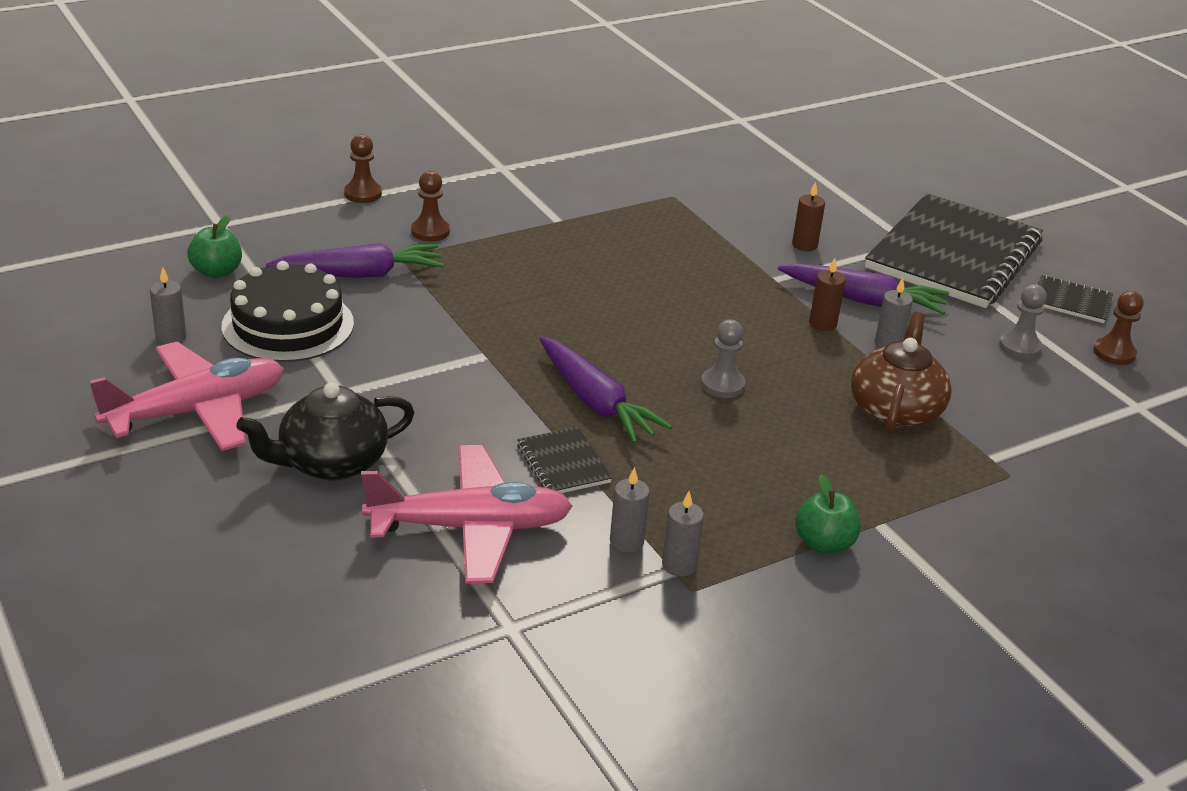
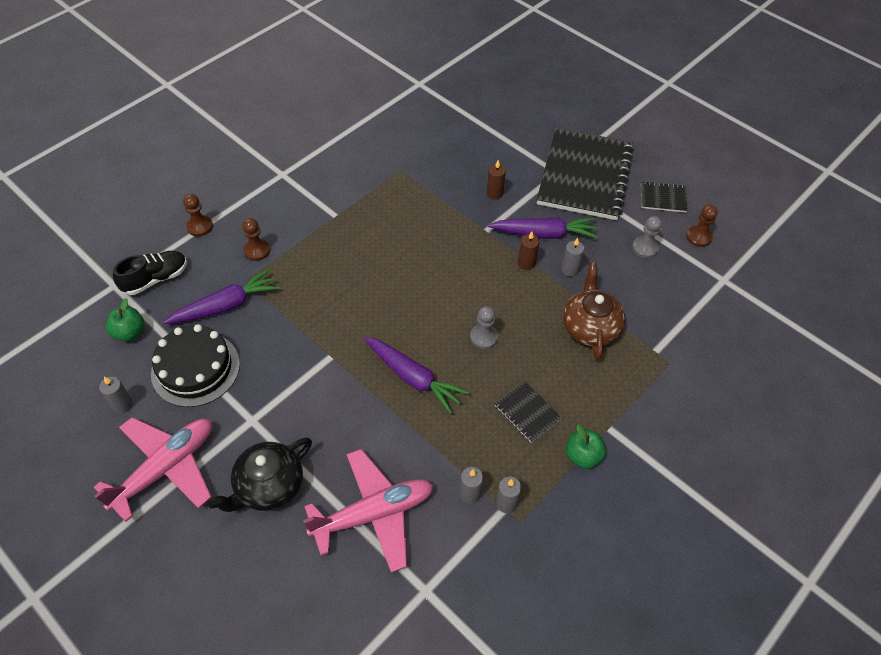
camera: 15 degrees left, 20 degrees up
black notebook [517,427,612,493] -> black notebook moved to [494,381,562,443]
none -> black shoe [113,251,187,295]

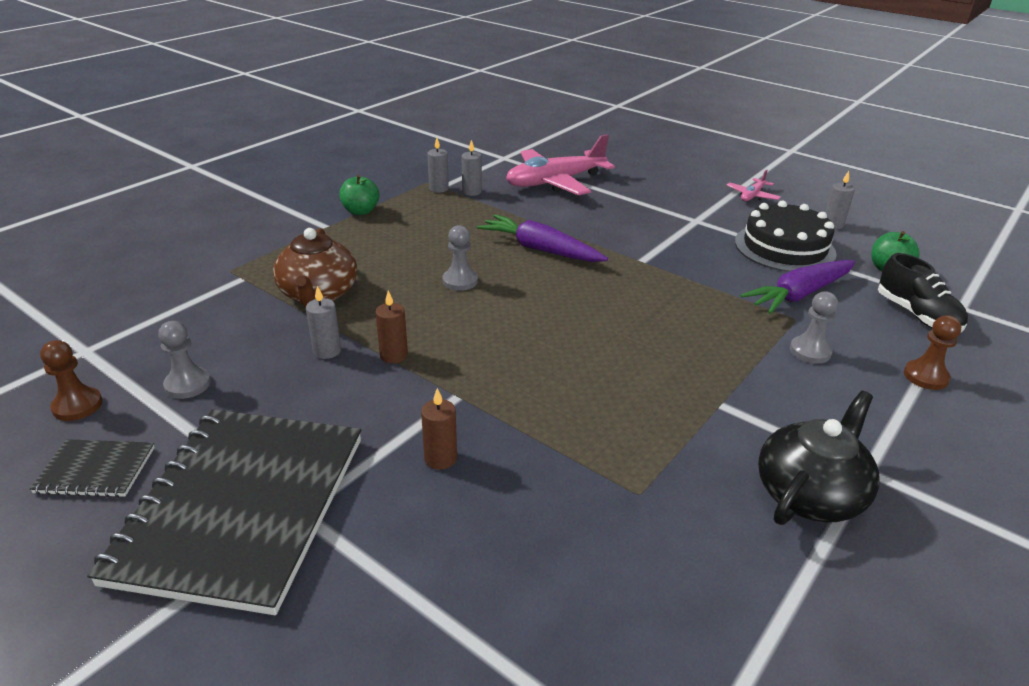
camera: 175 degrees right, 20 degrees down
pink plane [94,417,212,522] -> pink plane [727,170,781,201], size x0.46
black shoe [113,251,187,295] -> black shoe turned 75 degrees counterclockwise [878,253,968,332]
black teapot [208,437,312,512] -> black teapot moved to [758,391,880,525]
brown pawn [242,218,270,261] -> grey pawn [790,291,838,364]
purple carrot [488,217,598,239] -> none
black notebook [494,381,562,443] -> none

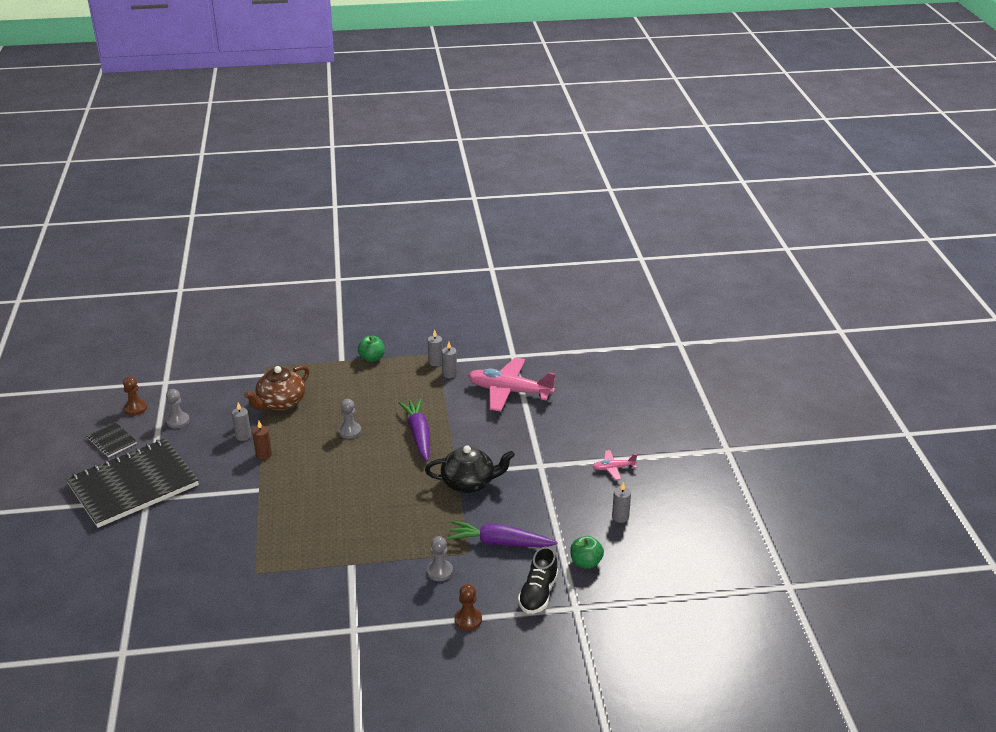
camera: 45 degrees right, 0 degrees up
brown candle [421,388,457,470] -> none
black cake [735,200,837,272] -> none
black teapot [758,391,880,525] -> black teapot moved to [425,445,515,493]

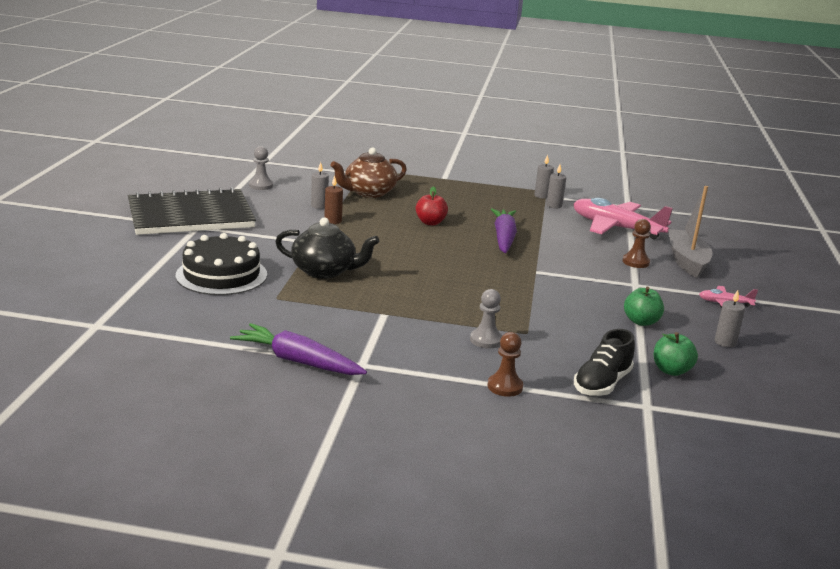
camera: 15 degrees right, 10 degrees down
black notebook [87,422,137,457] -> none
brown pawn [123,376,147,416] -> brown pawn moved to [623,219,651,268]
grey pawn [338,399,361,439] -> red apple [416,186,448,225]
green apple [358,336,385,362] -> green apple moved to [624,287,664,326]
black teapot [425,445,515,493] -> black teapot moved to [275,217,379,279]
purple carrot [447,521,558,547] -> purple carrot moved to [230,323,367,375]
none -> black cake [176,233,267,295]
none -> grey boat [668,186,712,278]

